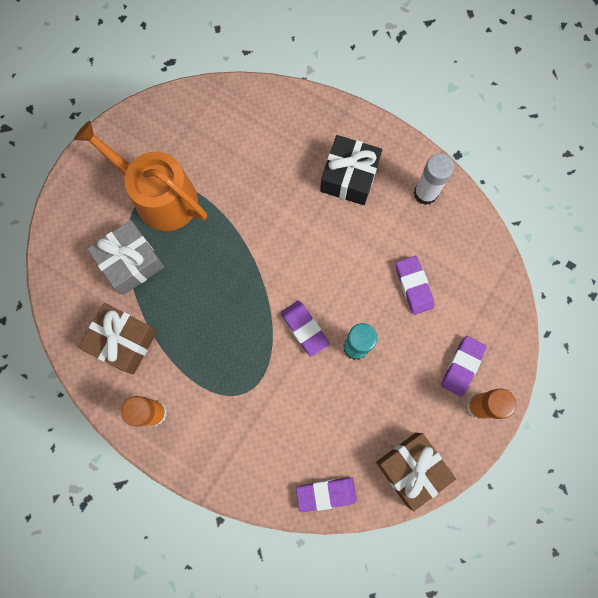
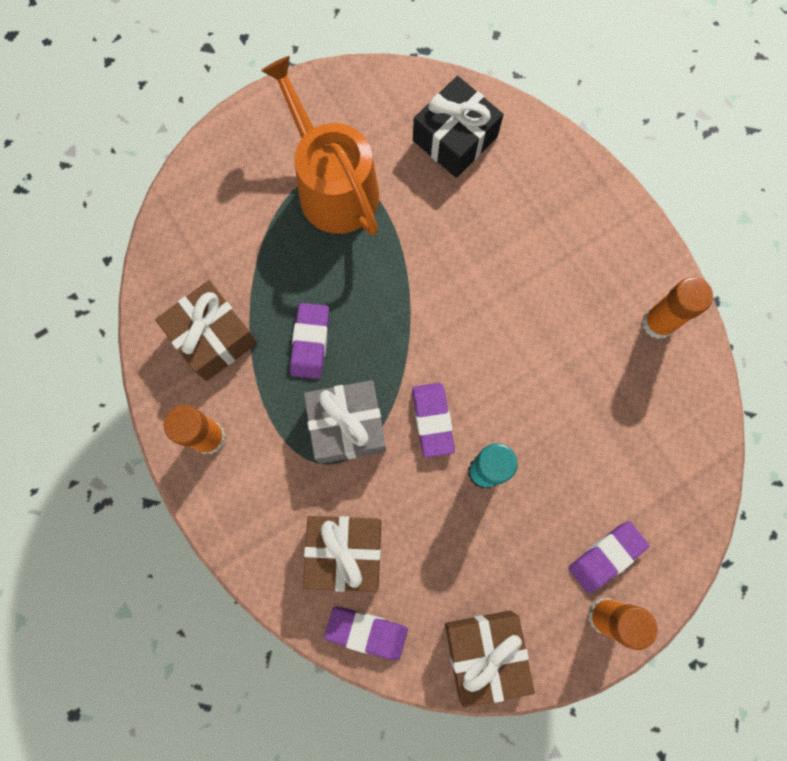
camera: 25 degrees right, 0 degrees up
grey gift [87,220,164,295] -> grey gift moved to [304,380,386,464]
black gift [320,135,382,205] -> black gift moved to [413,76,504,178]
purple eraser [396,256,434,315] -> purple eraser moved to [290,303,329,379]
white glue stick [414,154,454,205] -> orange glue stick [642,277,713,339]
none -> brown gift [303,516,382,592]

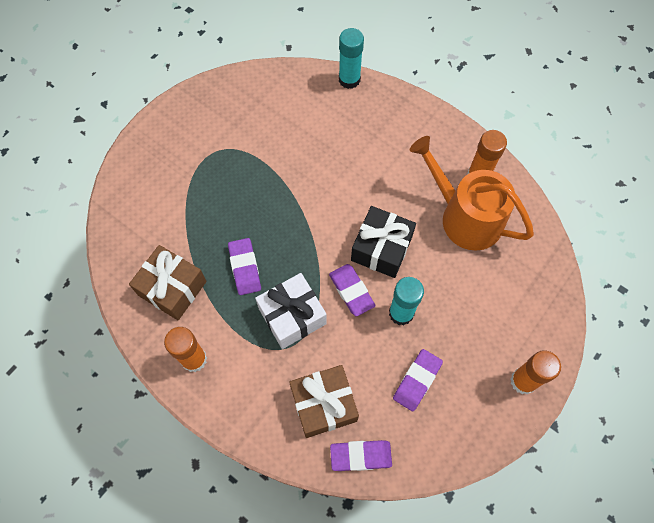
camera: 20 degrees left, 10 degrees down
orange watering can [261,56,379,235] -> orange watering can moved to [410,136,534,251]
grey gift [304,380,386,464] -> white gift [255,273,327,349]
black gift [413,76,504,178] -> black gift moved to [351,206,416,278]
brown gift [445,611,535,708] -> none
purple eraser [568,521,649,593] -> purple eraser moved to [393,349,443,412]
none -> turquoise glue stick [339,28,364,89]

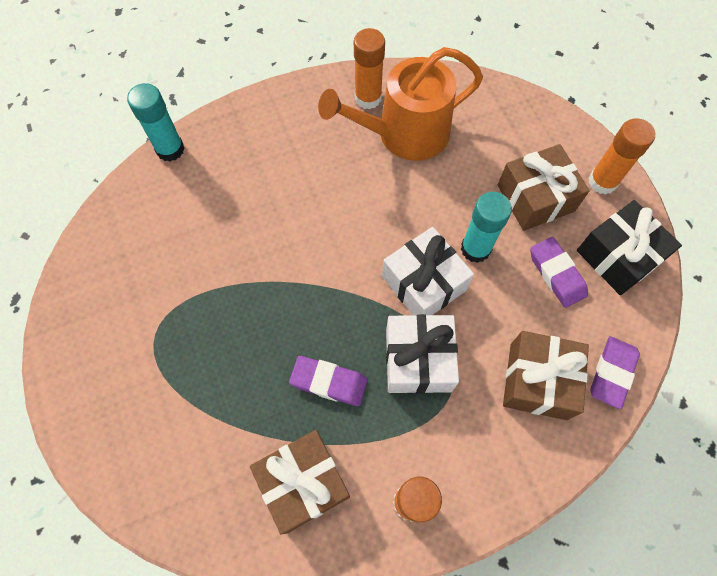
camera: 60 degrees left, 0 degrees up
purple eraser [329,264,375,316] -> white gift [382,227,474,315]
black gift [351,206,416,278] -> black gift moved to [577,200,682,295]
none -> brown gift [498,144,590,231]

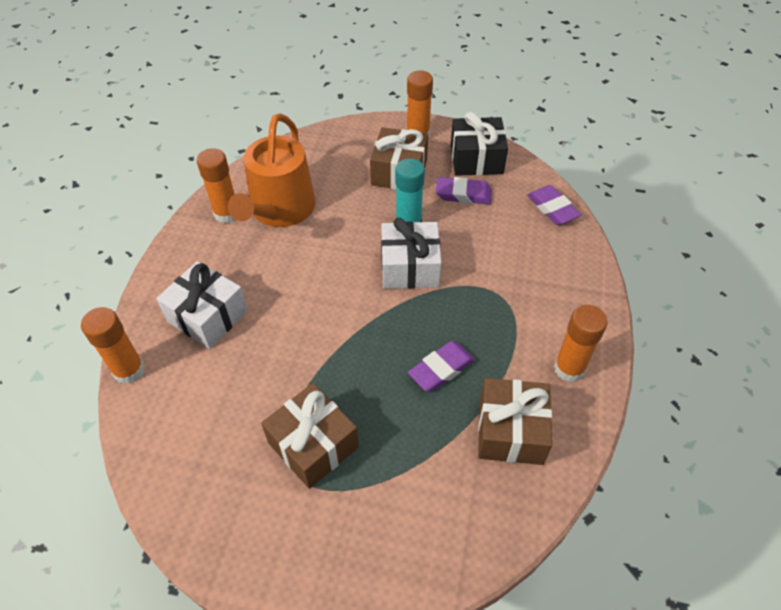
camera: 55 degrees left, 15 degrees down
turquoise glue stick [127,83,185,161] -> orange glue stick [81,307,145,384]
white gift [386,314,459,394] -> white gift moved to [156,261,248,349]
brown gift [503,331,589,420] -> brown gift moved to [261,383,359,489]

